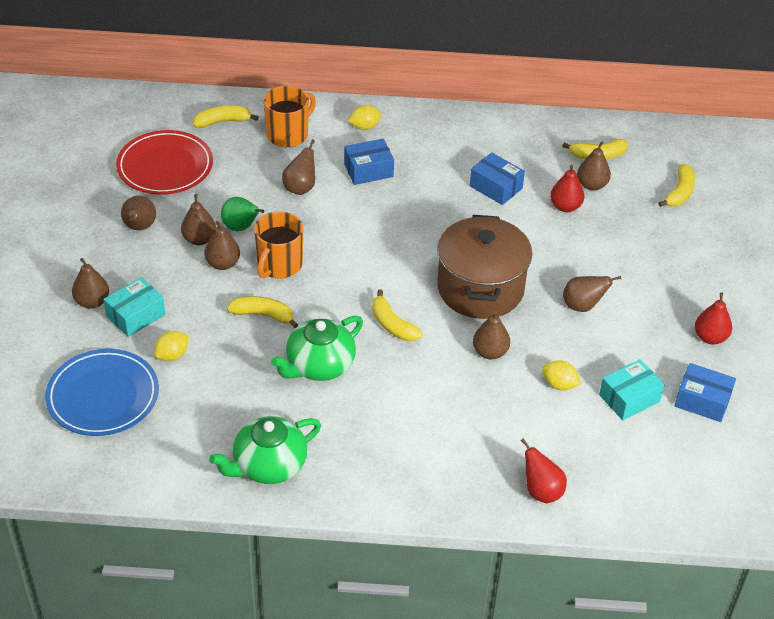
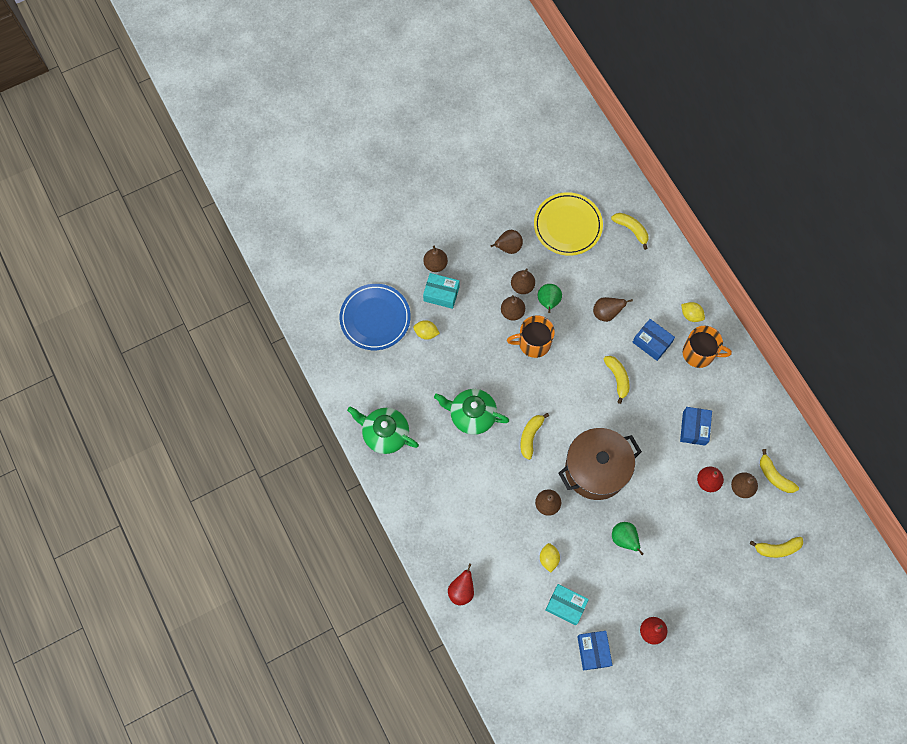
camera: 60 degrees right, 25 degrees up
red plate [116,130,213,195] -> yellow plate [534,192,603,256]
yellow banana [227,296,298,328] -> yellow banana moved to [604,356,630,404]
orange mug [264,86,316,147] -> orange mug moved to [683,326,732,368]
brown pear [563,276,621,312] -> green pear [612,522,643,555]

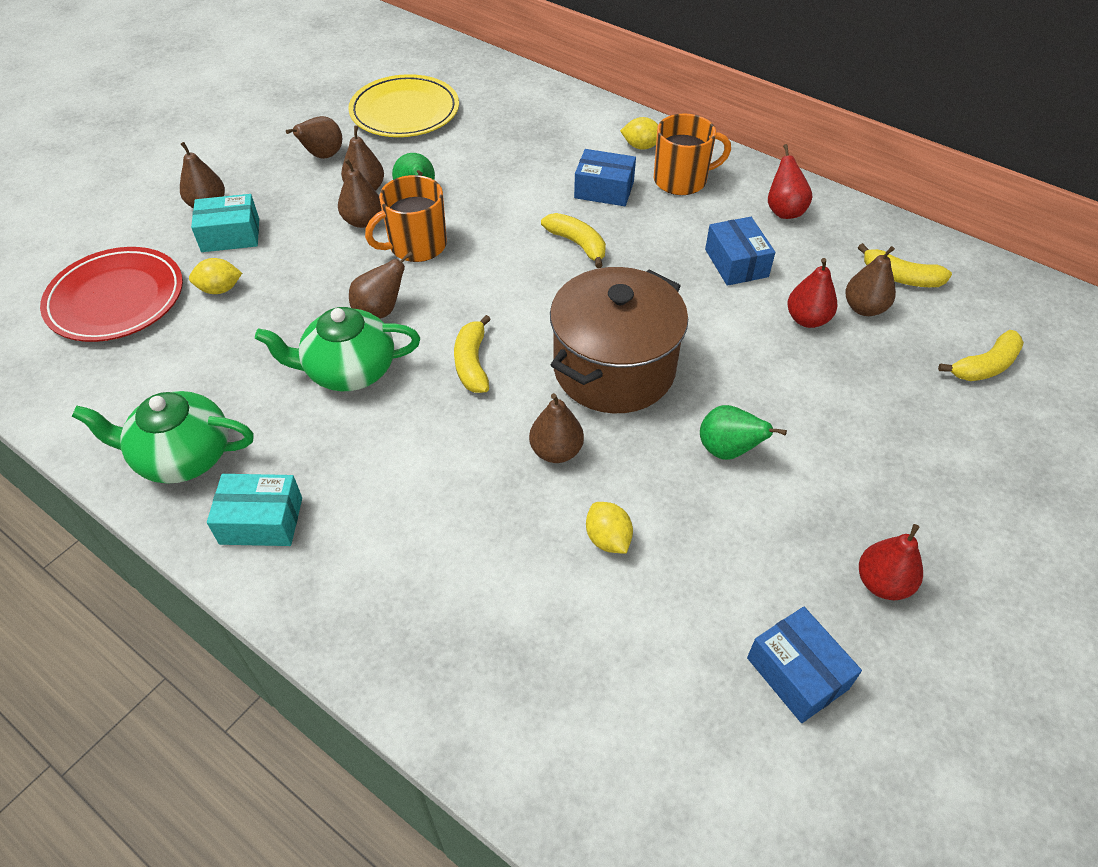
camera: 25 degrees left, 20 degrees down
blue plate [340,284,411,350] -> red plate [40,247,183,342]
red pear [448,564,474,605] -> red pear moved to [768,144,812,219]
turquoise box [545,584,589,626] -> turquoise box moved to [207,474,302,546]
brown pear [593,297,633,322] -> brown pear moved to [349,251,413,319]
yellow banana [611,213,648,250] -> none

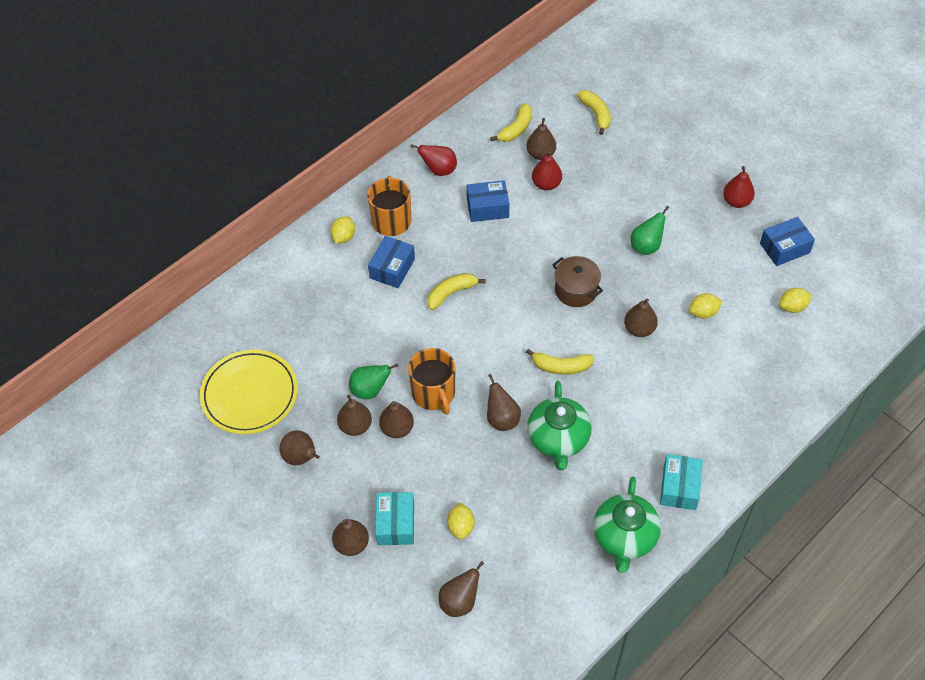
camera: 80 degrees left, 5 degrees up
red plate [40,247,183,342] -> brown pear [439,561,484,617]
brown pot [550,267,688,413] -> brown pot [552,256,603,307], size x0.55
none -> yellow lemon [779,288,812,313]

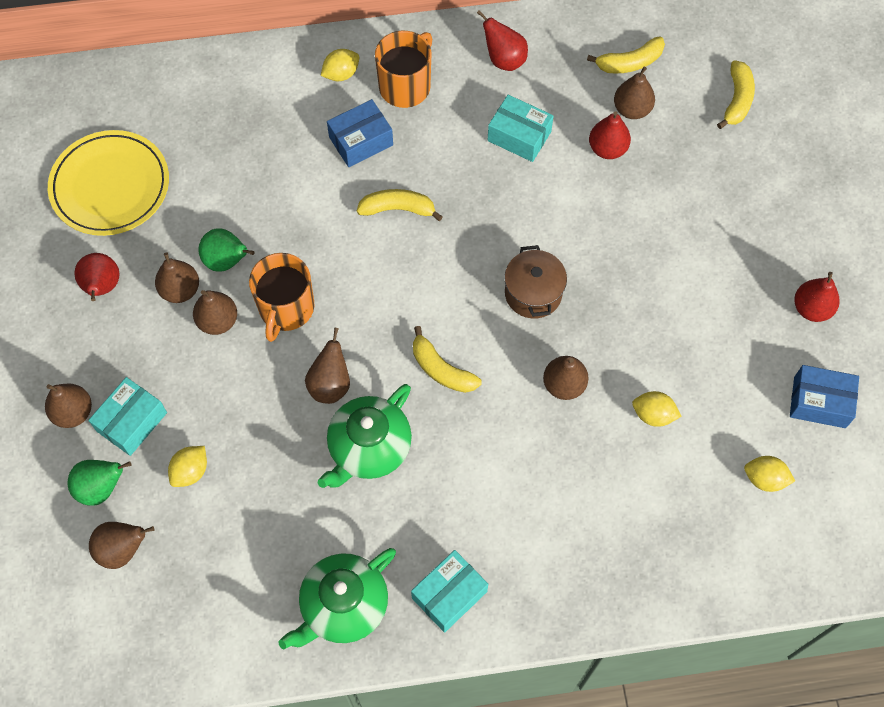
camera: 35 degrees right, 10 degrees up
brown pear [279,430,320,465] -> red pear [74,253,120,301]
blue box [467,180,510,222] -> turquoise box [487,95,554,162]
green pear [631,206,669,255] -> green pear moved to [67,460,131,506]

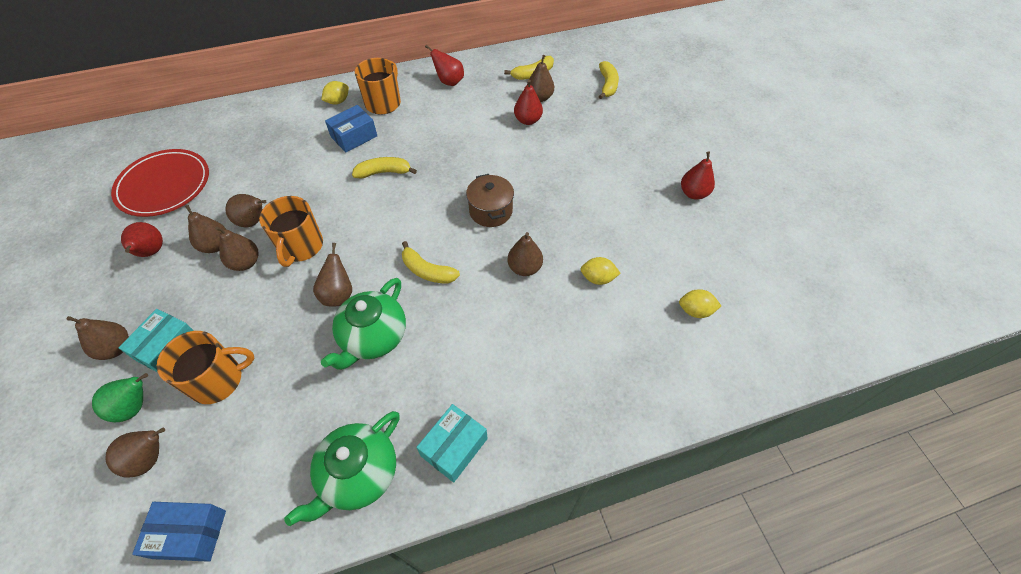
camera: 10 degrees left, 10 degrees down
yellow plate [48,130,169,236] -> red plate [111,149,209,217]
yellow lemon [168,446,207,487] -> orange mug [157,331,254,404]
green pear [198,228,255,272] -> brown pear [225,194,266,227]
turquoise box [487,95,554,162] -> none
blue box [790,365,859,428] -> blue box moved to [132,502,226,562]

